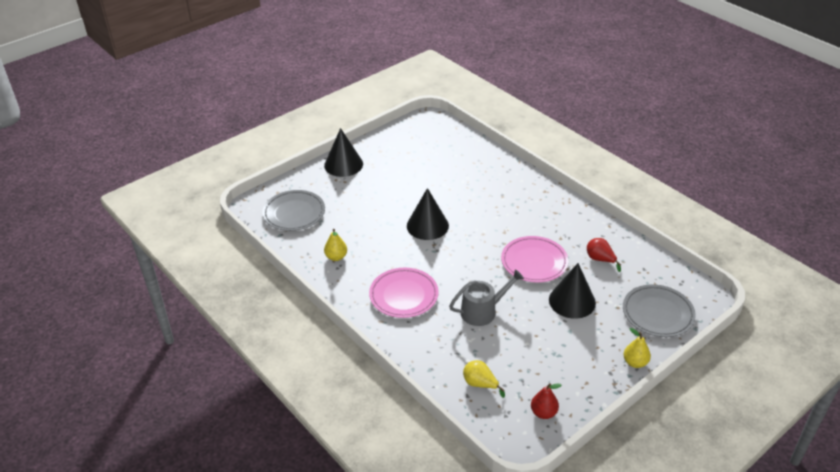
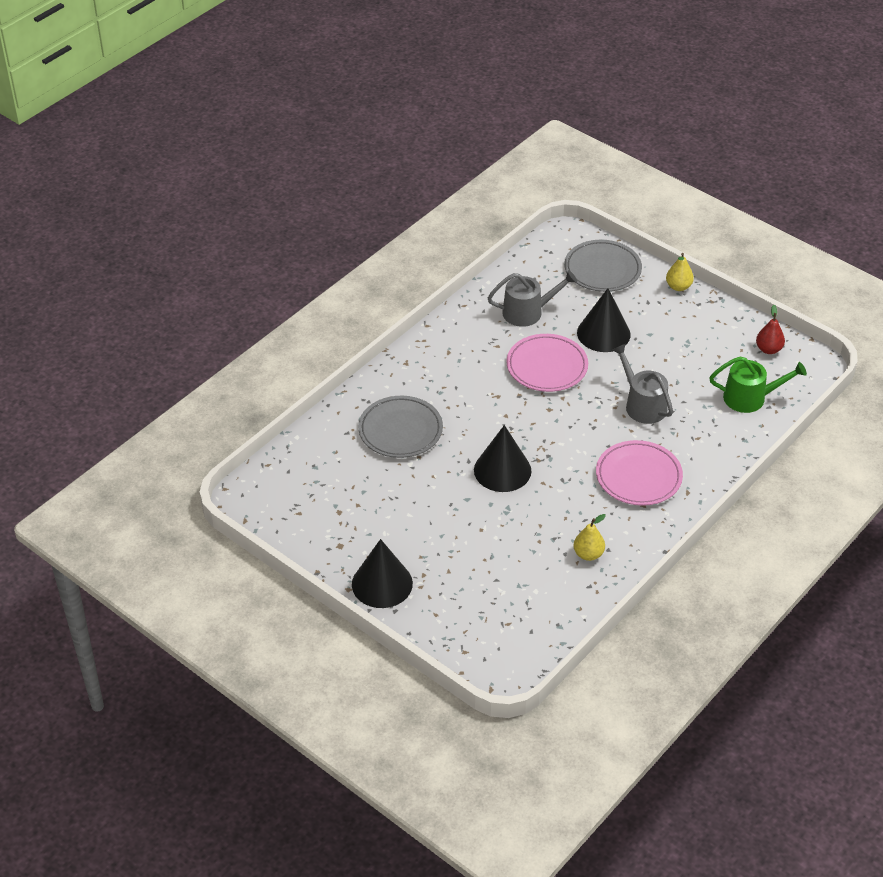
camera: 100 degrees left, 5 degrees up
grey plate [262,190,325,231] -> grey plate moved to [358,396,443,458]
yellow pear [463,360,505,398] -> green watering can [709,356,807,413]
red pear [587,238,621,272] -> grey watering can [488,270,577,327]

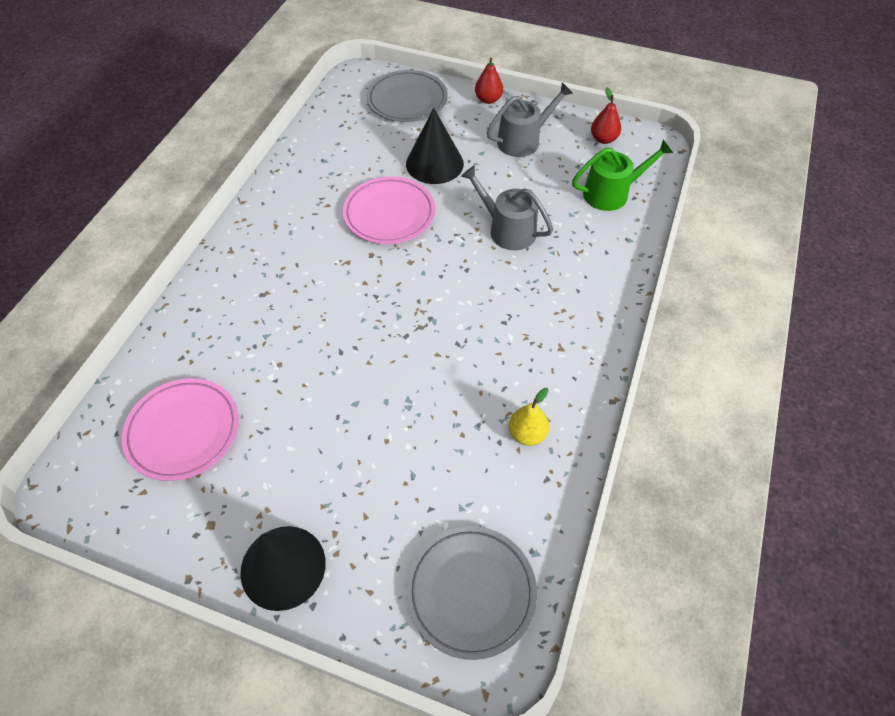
camera: 20 degrees left, 10 degrees up
grey plate [358,396,443,458] -> grey plate moved to [406,526,537,660]
black cone [474,425,532,492] -> none
grey watering can [488,270,577,327] -> grey watering can moved to [487,82,573,157]
pink plate [596,440,683,506] -> pink plate moved to [122,378,239,481]
yellow pear [666,253,694,291] -> red pear [475,58,503,104]

